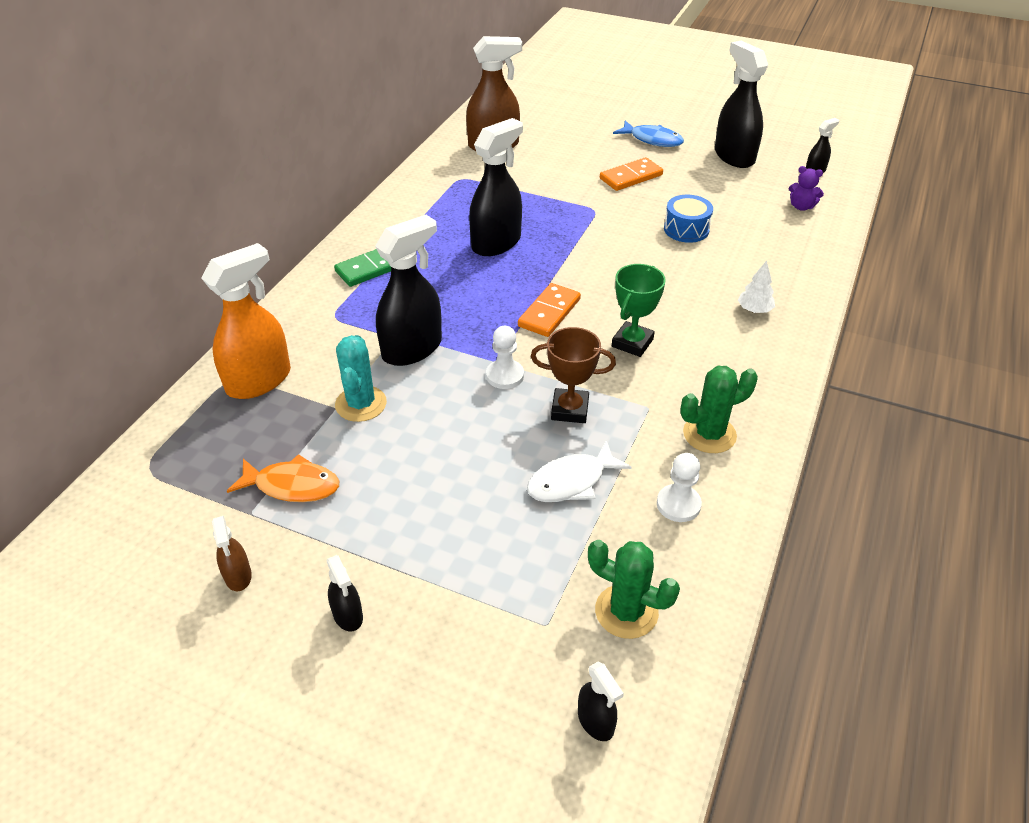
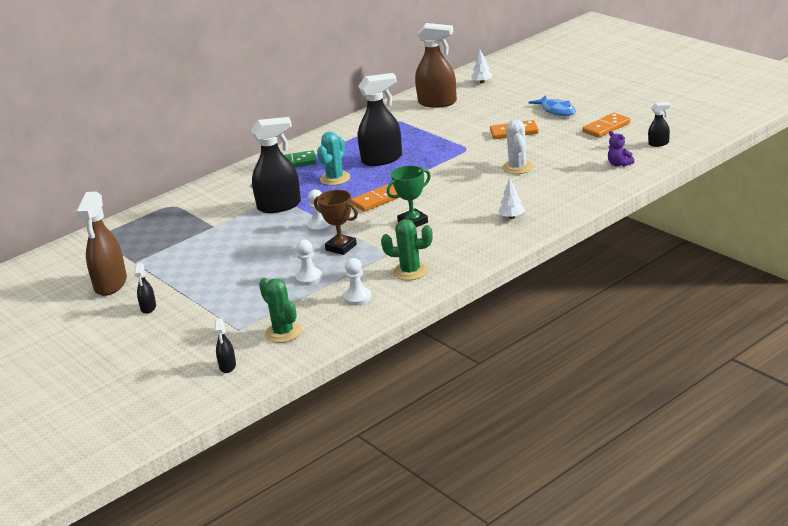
camera: 30 degrees right, 15 degrees down
orange spray bottle [201,243,291,399] -> none
brown spray bottle [212,516,252,591] -> brown spray bottle [76,191,127,296], size x2.08
orange fish [227,454,339,502] -> none
turquoise cactus [335,335,387,422] -> turquoise cactus moved to [317,132,350,186]
white fish [527,440,632,502] -> white pawn [295,239,323,286]
blue drum [664,195,713,243] -> white cactus [502,119,534,174]
black spray bottle [715,41,768,168] -> orange domino [582,113,630,138]
none -> white tree [471,49,493,83]

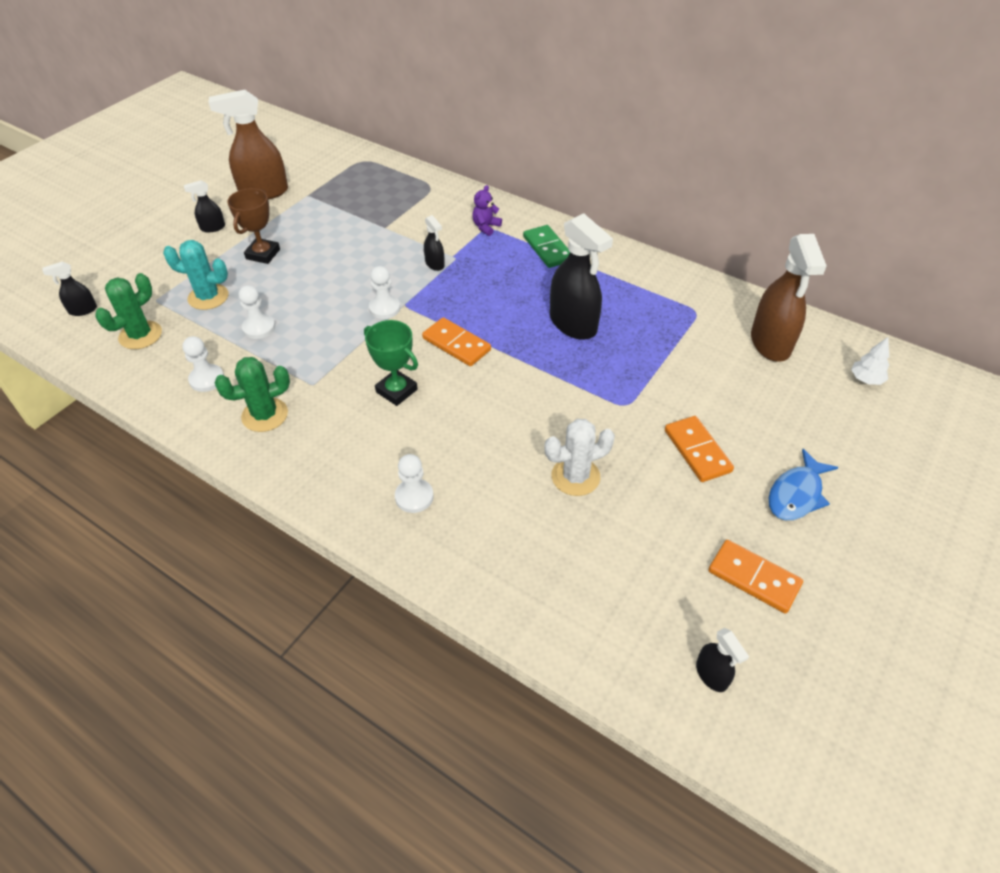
camera: 70 degrees right, 20 degrees up
black spray bottle [251,117,301,213] -> black spray bottle [424,215,445,271], size x0.48
brown trophy [314,190,358,255] -> brown trophy moved to [228,188,280,264]
turquoise cactus [317,132,350,186] -> turquoise cactus moved to [163,240,228,310]
green cactus [381,219,433,280] -> green cactus turned 75 degrees clockwise [214,357,290,432]
white tree [498,178,525,219] -> white pawn [395,454,434,513]
purple teddy bear [608,131,634,167] -> purple teddy bear moved to [472,185,502,236]

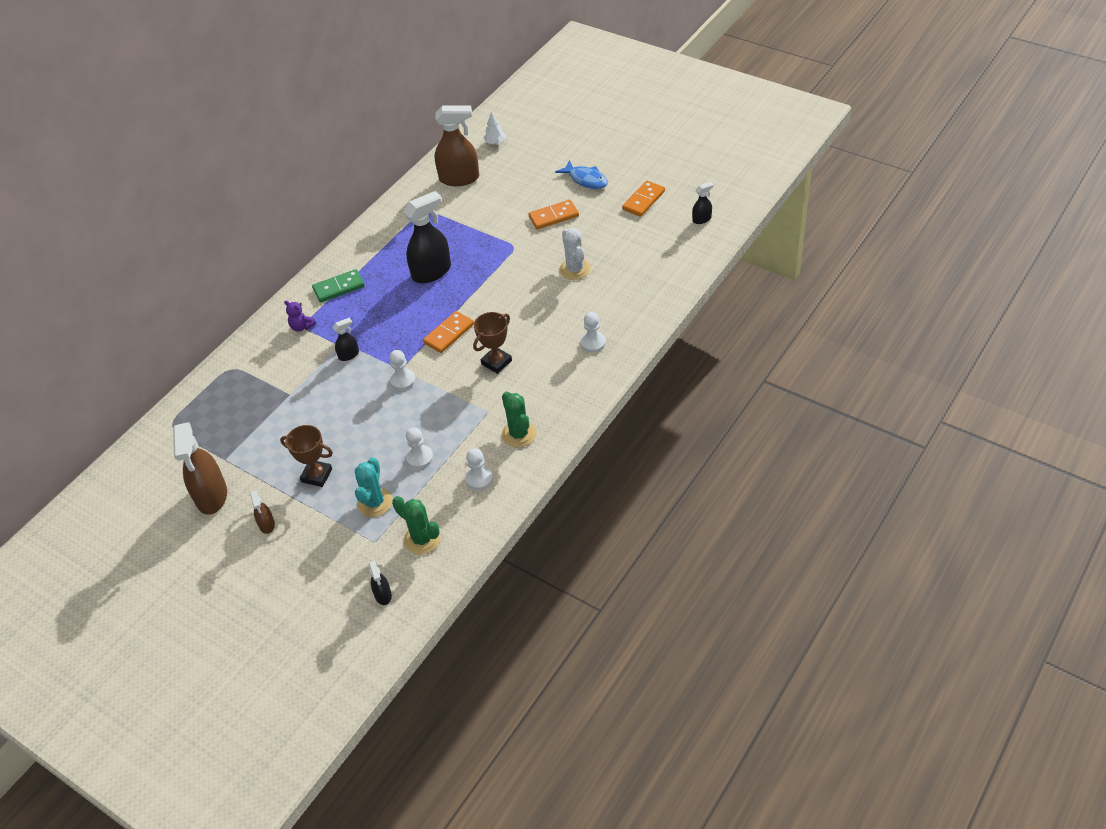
camera: 85 degrees left, 0 degrees up
black spray bottle [184,180,225,232] -> brown spray bottle [250,490,275,534]
green trophy [364,320,418,406] -> brown trophy [473,312,512,374]

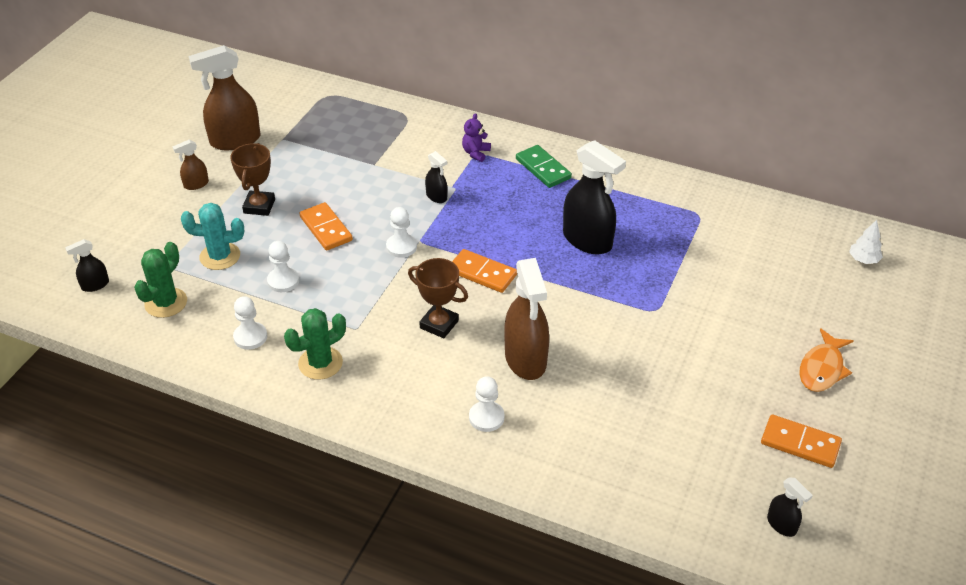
camera: 75 degrees right, 5 degrees down
brown spray bottle [435,105,479,186] -> brown spray bottle moved to [504,258,549,380]
orange domino [528,200,579,230] -> orange domino moved to [299,202,353,251]
blue fish [555,160,608,189] -> orange fish [799,328,853,392]
white cactus [560,228,591,280] -> none

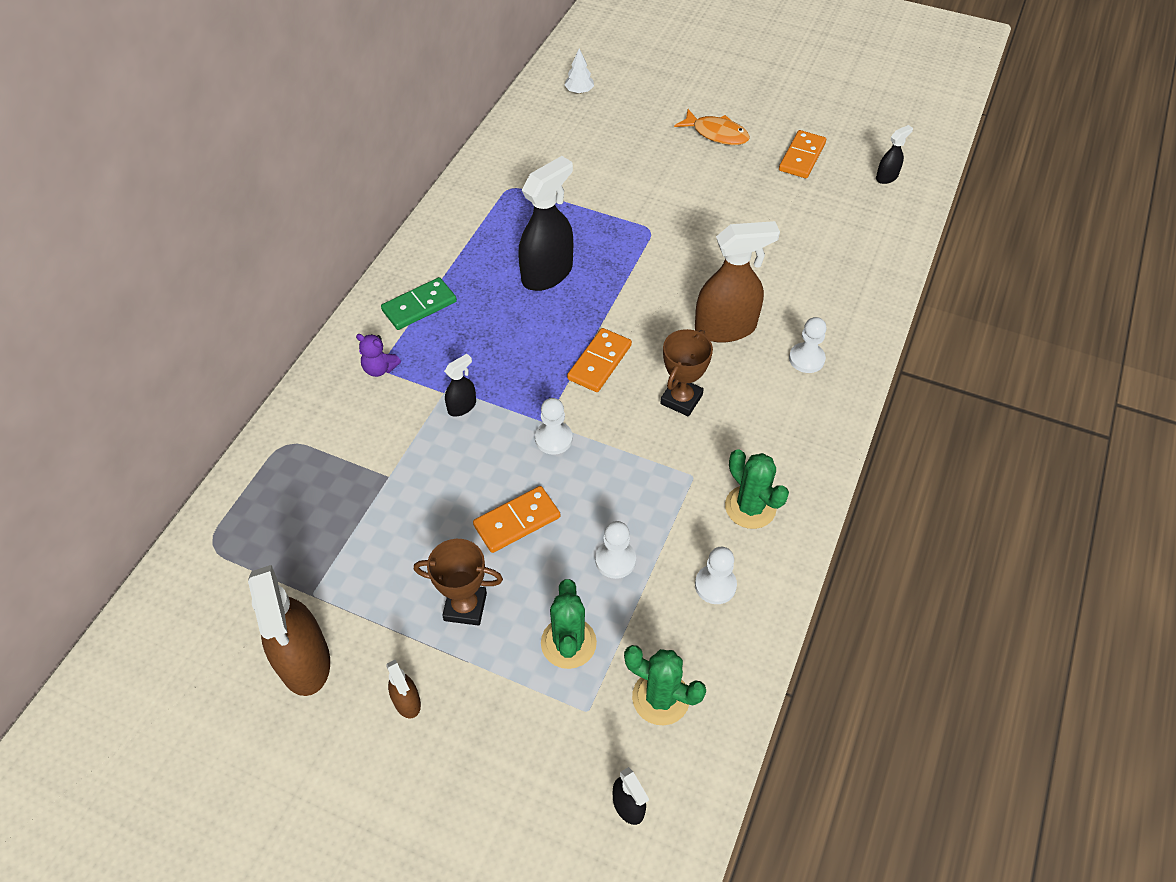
camera: 90 degrees left, 10 degrees up
turquoise cactus [181,203,244,270] -> green cactus [541,579,597,669]

